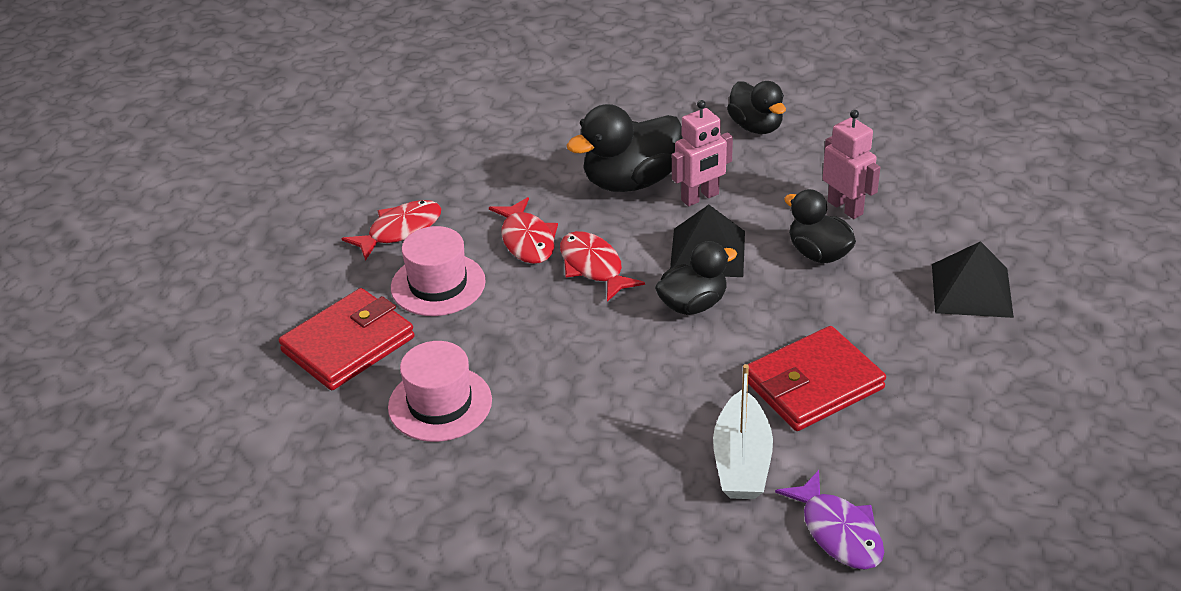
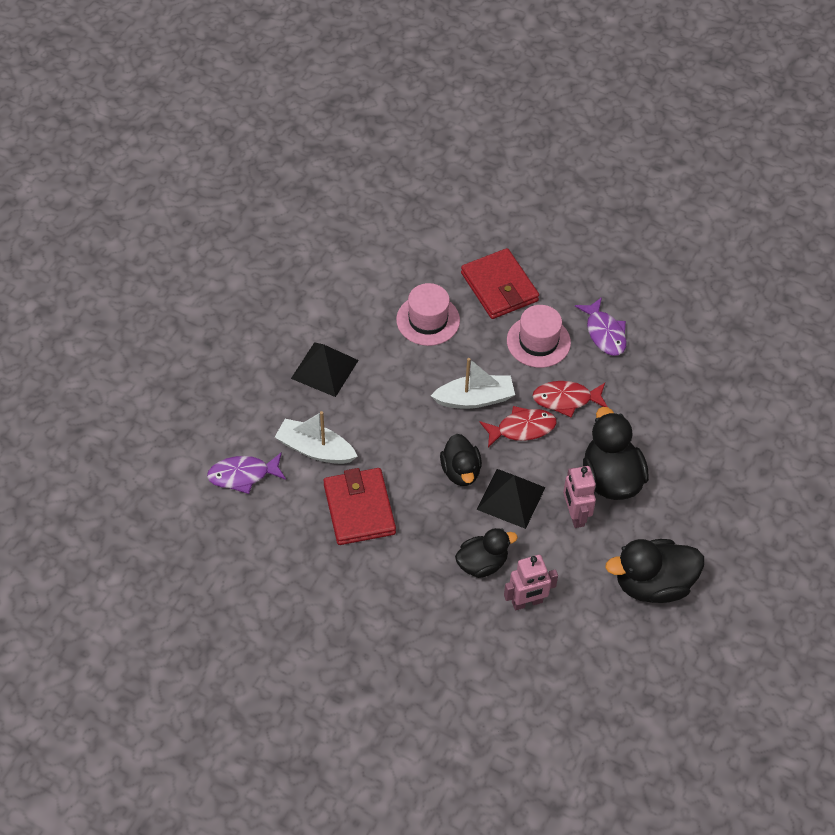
camera: 105 degrees right, 15 degrees up
red fish [342,200,441,261] -> purple fish [575,297,627,356]
black duck [727,81,786,134] -> black duck [605,539,704,603], size x1.54
black pyramid [932,241,1014,318] -> black pyramid moved to [291,342,359,397]
none -> white boat [431,358,515,409]

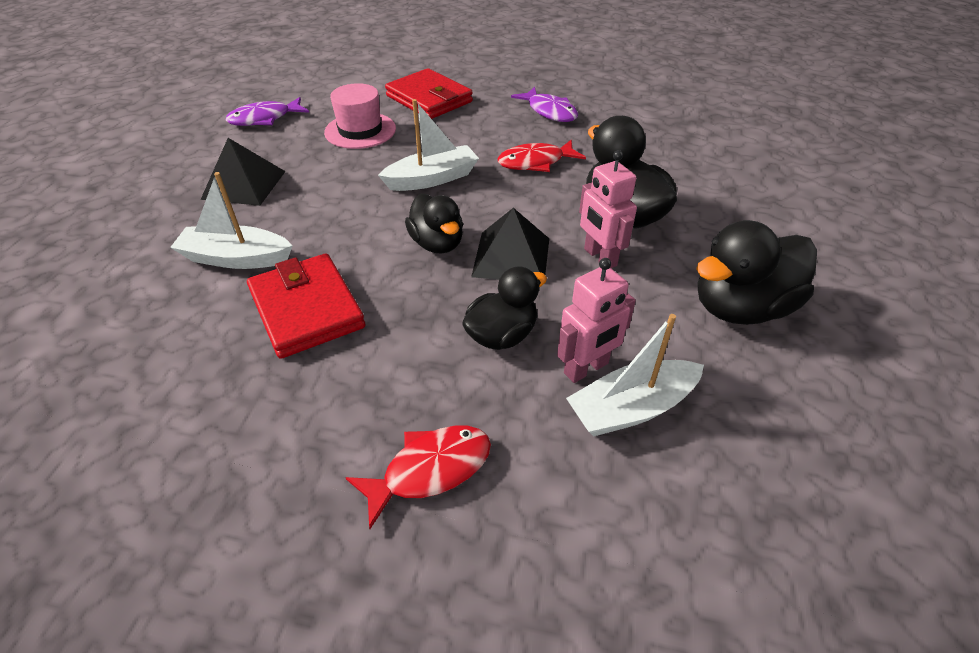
camera: 15 degrees left, 10 degrees down
purple fish [207,452,286,494] -> purple fish moved to [226,97,309,126]
red fish [480,406,557,448] -> red fish moved to [345,426,491,529]
pink hat [507,305,571,368] -> none
none -> white boat [566,314,704,436]

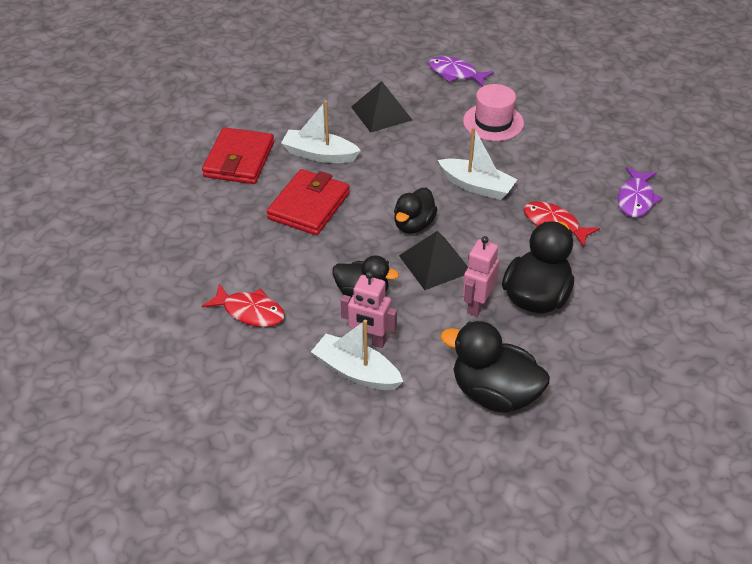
camera: 55 degrees right, 0 degrees up
white boat [170,172,293,269] -> white boat turned 45 degrees counterclockwise [281,100,361,163]
red wallet [385,68,473,119] -> red wallet moved to [202,127,274,184]

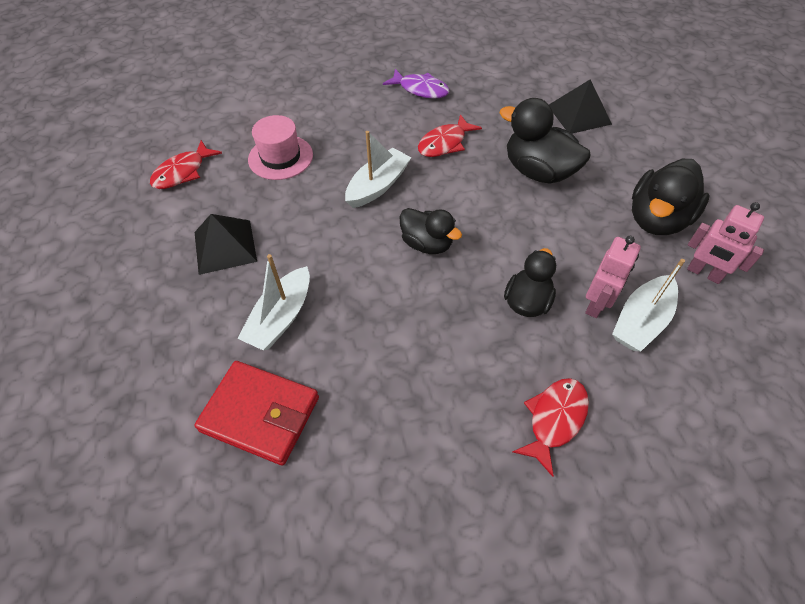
camera: 80 degrees left, 10 degrees up
red wallet [267,169,350,235] -> none
black pyramid [399,231,468,290] -> black pyramid moved to [549,79,612,134]
purple fish [428,56,494,87] -> red fish [150,140,222,189]
pink robot [462,236,499,317] -> pink robot moved to [687,202,764,284]

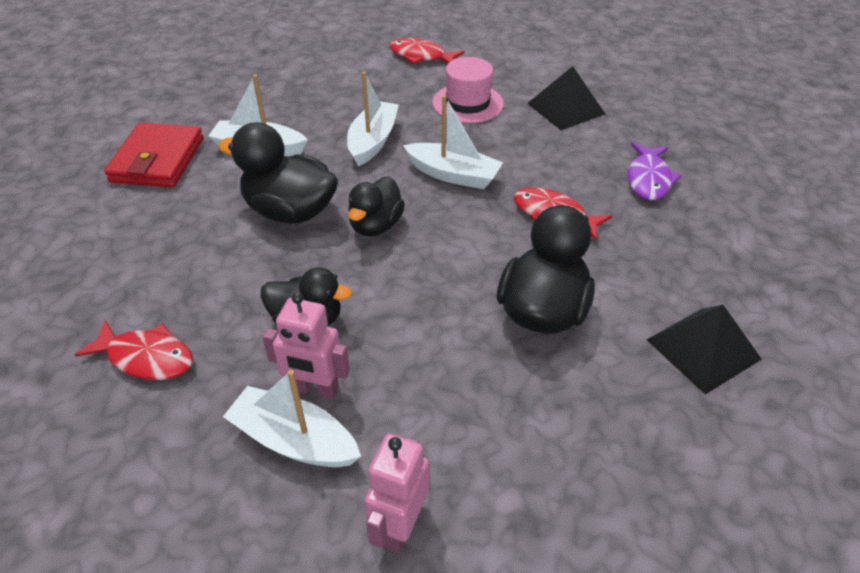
camera: 75 degrees right, 10 degrees down
black pyramid [195,214,257,275] -> black pyramid moved to [527,66,605,130]
black duck [632,159,709,235] -> black duck moved to [218,122,338,224]
none -> white boat [347,72,399,166]

